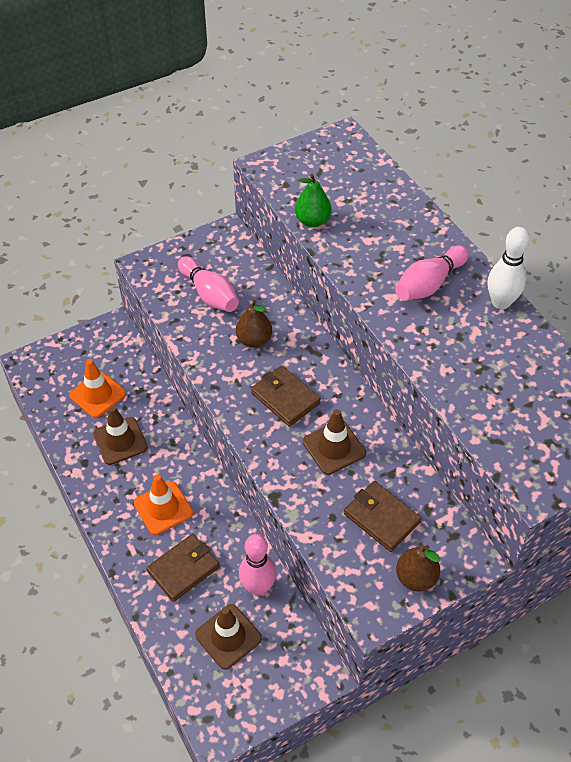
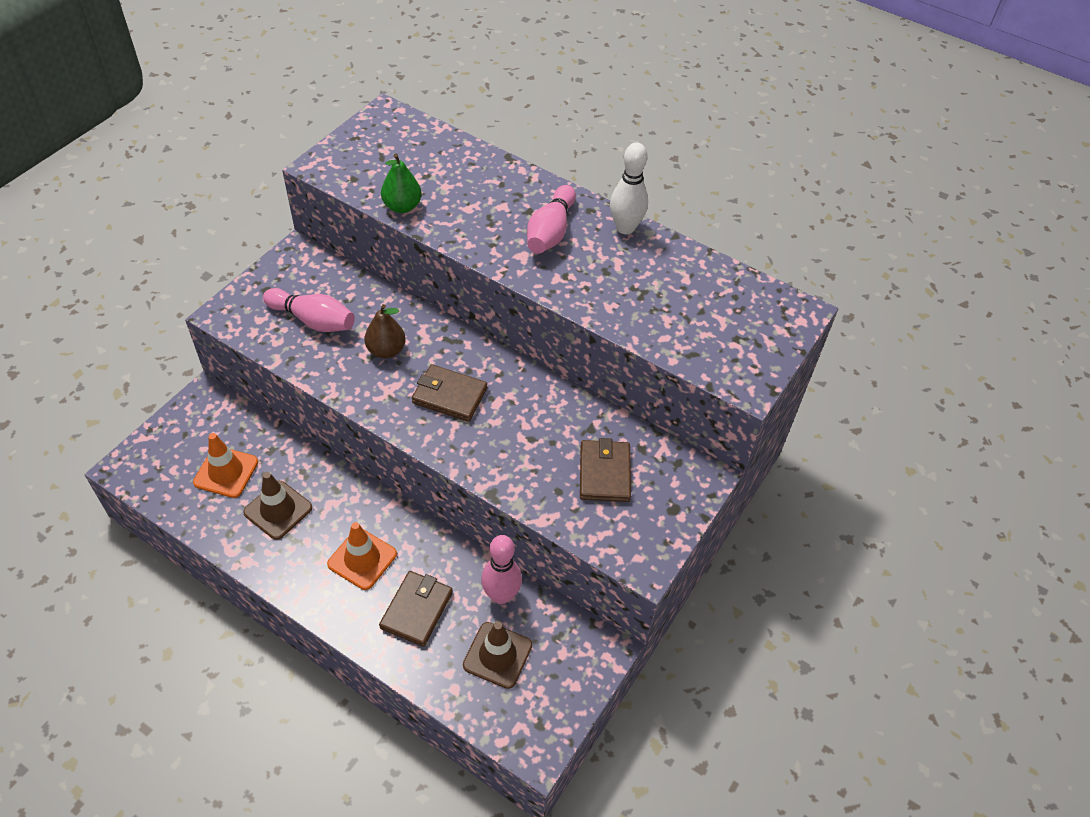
camera: 30 degrees left, 0 degrees up
brown traffic cone [303,409,366,475] -> none
brown wallet [344,481,422,552] -> brown wallet turned 75 degrees clockwise [580,438,631,502]
brown pear [396,545,441,592] -> none

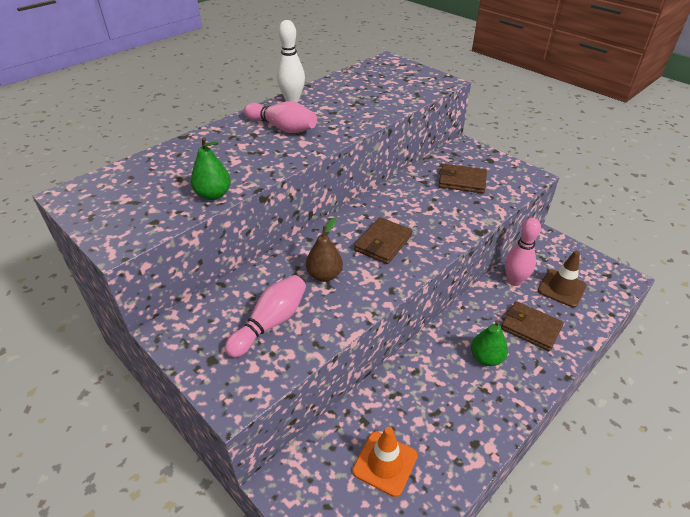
camera: 75 degrees left, 10 degrees down
brown traffic cone [243,472,312,540] -> none
orange traffic cone [327,522,397,590] -> green pear [471,320,508,366]

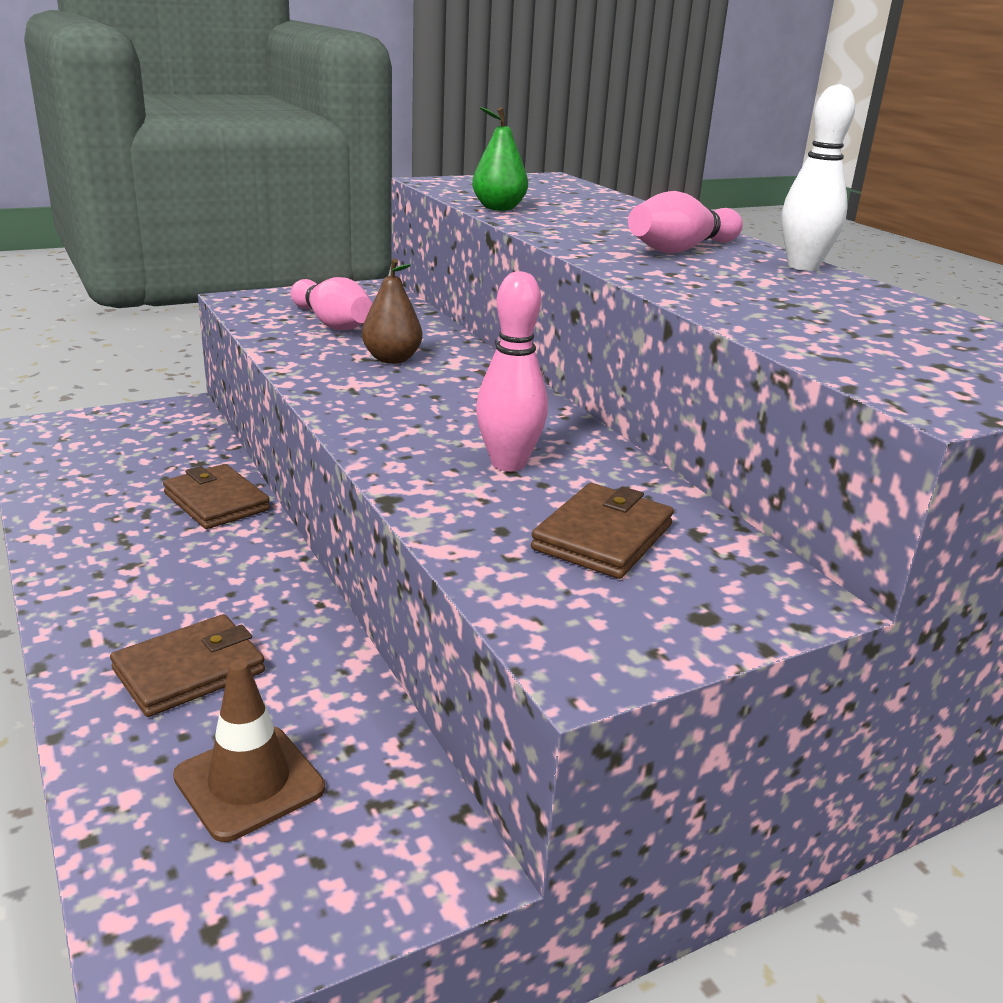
camera: 105 degrees right, 15 degrees down
orange traffic cone [352,427,417,497] -> none
brown wallet [354,217,412,264] -> brown wallet moved to [163,464,270,529]
green pear [471,320,508,366] -> none
pink bowling pin [505,218,541,286] -> pink bowling pin moved to [476,271,548,471]

